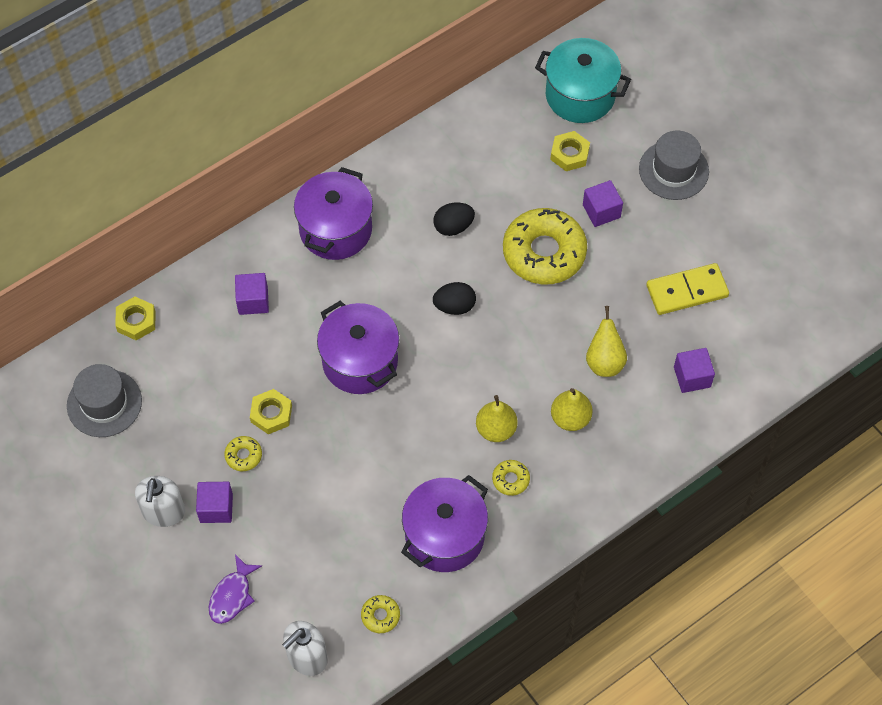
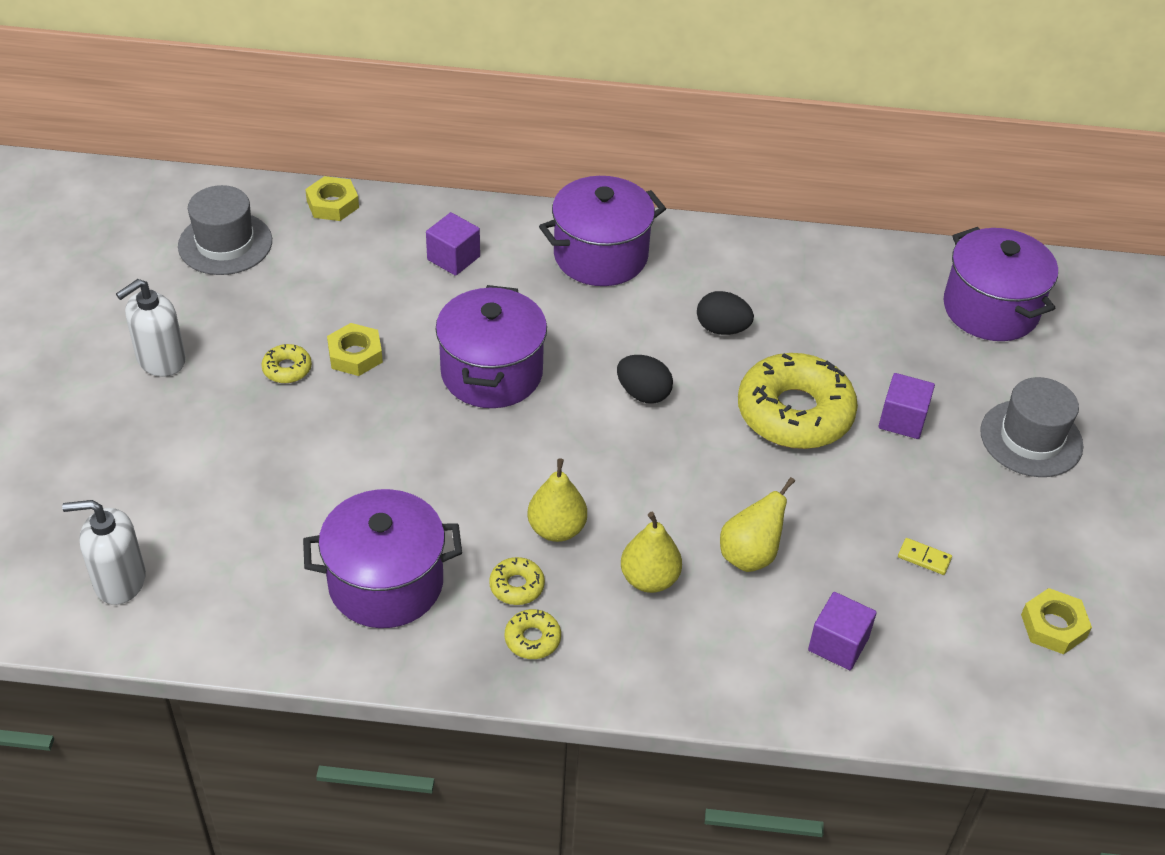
camera: 40 degrees right, 15 degrees down
purple cube [196,482,233,523] -> none
purple fish [209,554,262,624] -> none
yellow donut [361,595,400,633] -> yellow donut moved to [505,609,561,659]
turquoise pot [535,38,631,123] -> purple pot [943,227,1058,341]
yellow nut [550,131,590,171] -> yellow nut moved to [1021,588,1092,654]
yellow domino [646,263,729,315] -> yellow domino [898,538,952,575], size x0.44

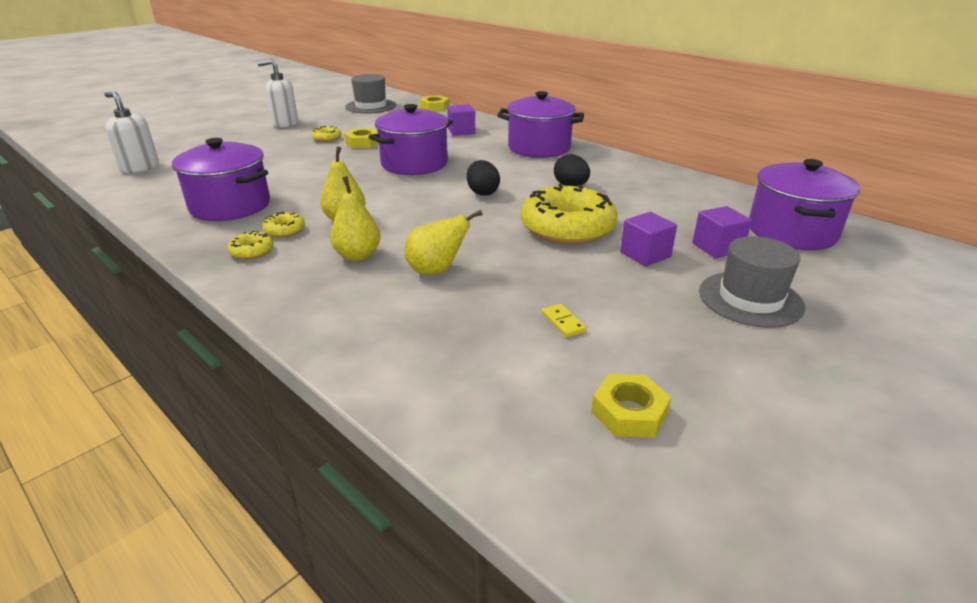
camera: 40 degrees right, 15 degrees down
purple cube [808,592,877,670] -> purple cube moved to [693,206,752,258]

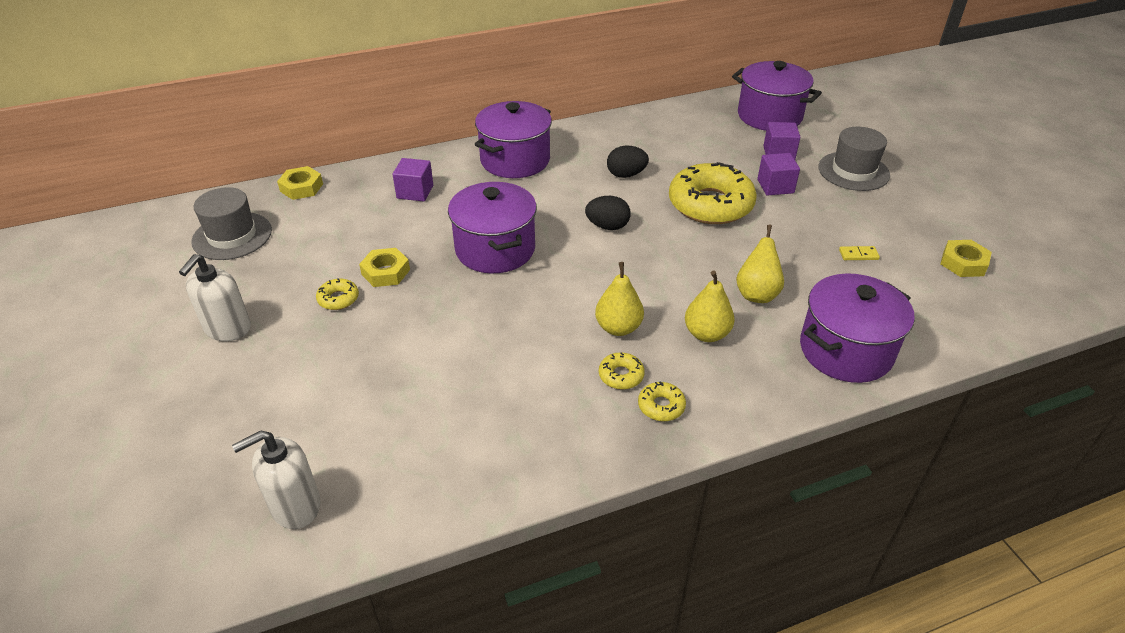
camera: 65 degrees left, 10 degrees up
purple pot [172,138,270,221] -> purple pot moved to [800,273,915,383]

